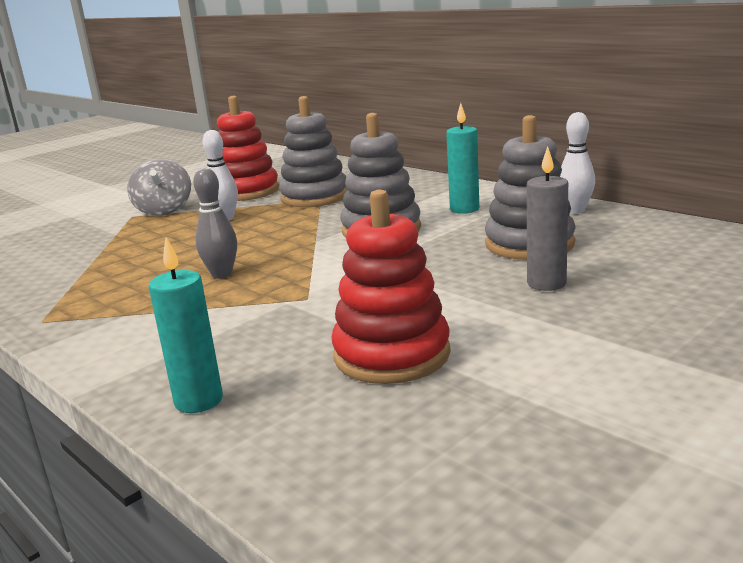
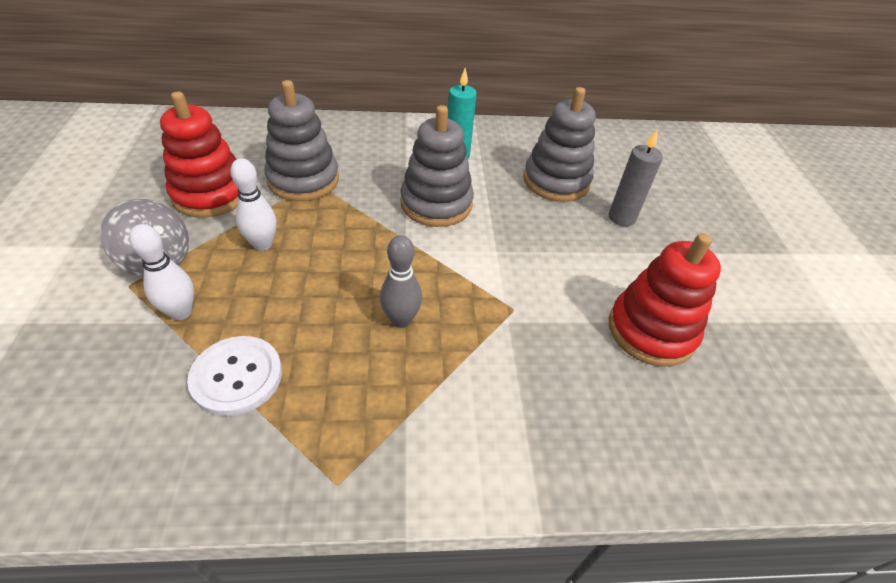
camera: 55 degrees left, 25 degrees up
turquoise candle [149,237,223,413] -> none
white bowling pin [560,112,595,214] -> white bowling pin moved to [129,224,194,320]
none -> white button [187,336,282,416]

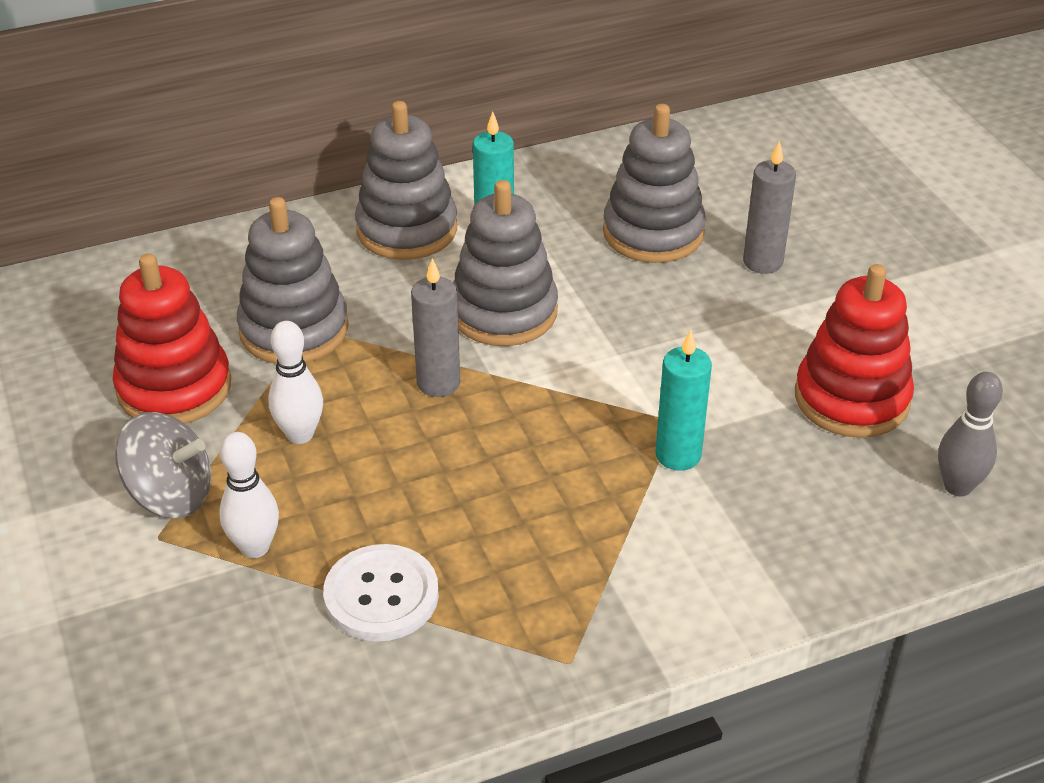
camera: 15 degrees left, 5 degrees down
grey bowling pin [380,235,422,328] -> grey bowling pin moved to [938,372,1003,497]
none -> grey stacking toy [355,101,457,260]
none -> grey candle [411,258,460,397]
none -> turquoise candle [656,329,712,471]

